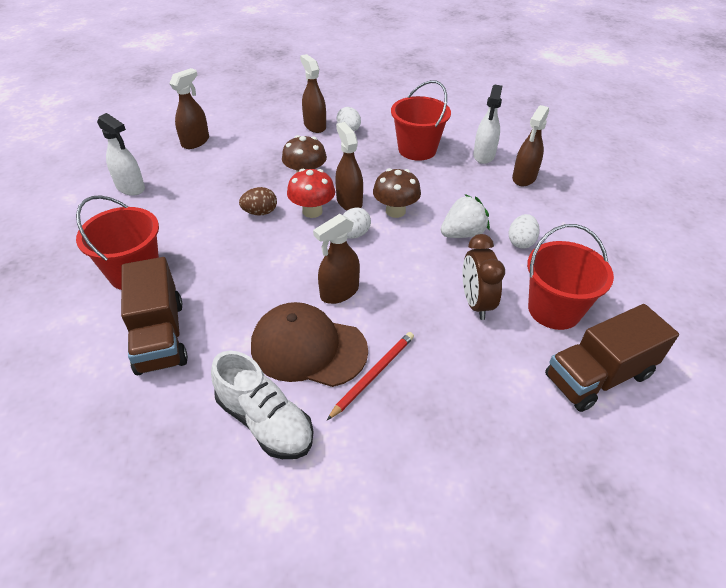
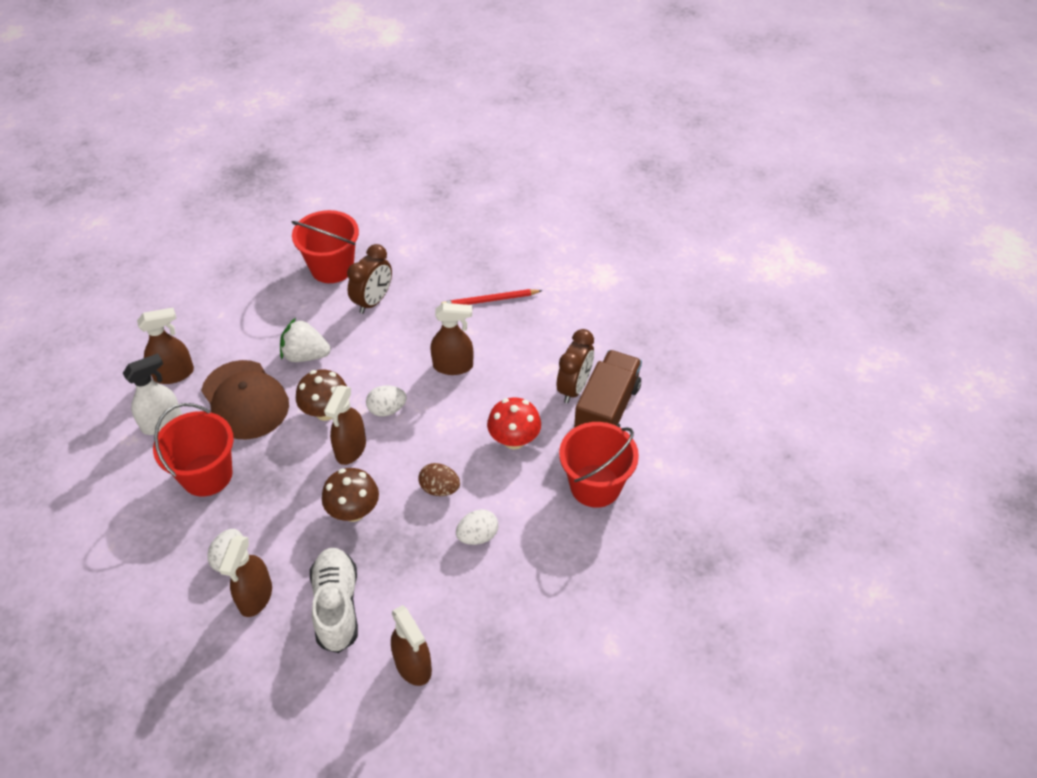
camera: 140 degrees left, 5 degrees up
white spray bottle [97,113,145,196] -> none
brown spray bottle [169,68,209,149] -> brown spray bottle turned 105 degrees counterclockwise [391,605,432,686]
white shoe [211,351,314,459] -> white shoe moved to [310,548,358,653]
brown cap [251,302,368,387] -> brown cap moved to [201,360,289,440]
red mushroom [287,169,335,218] -> red mushroom moved to [487,397,541,450]
white egg [509,214,539,249] -> white egg moved to [456,509,498,545]
brown truck [545,304,679,412] -> none
none -> brown clock [557,329,594,403]

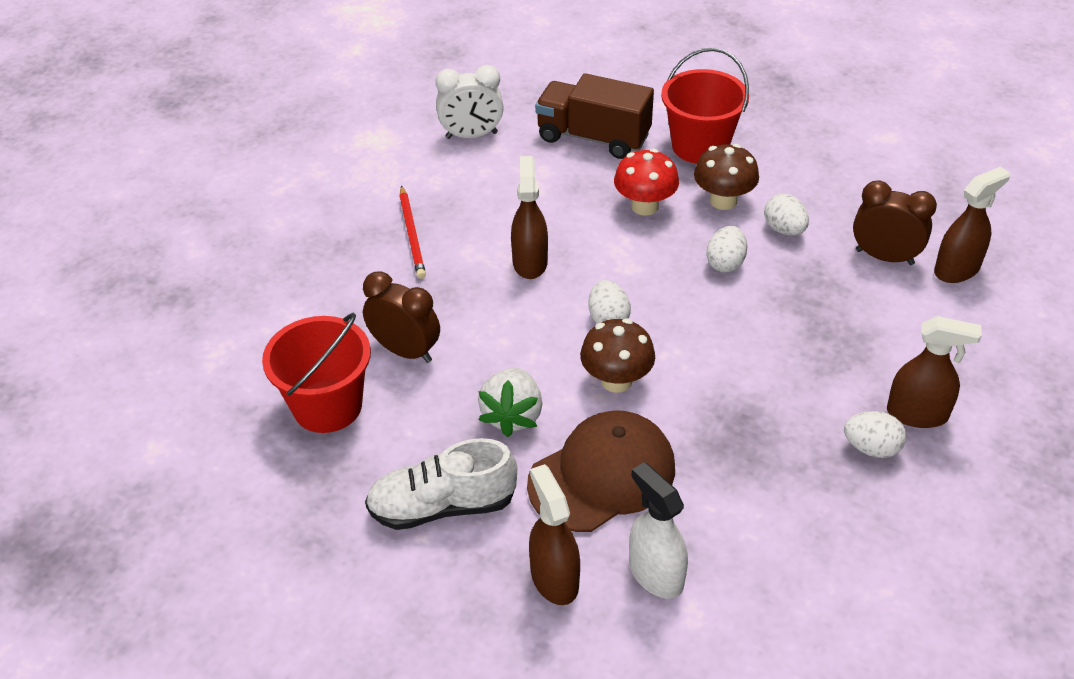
camera: 90 degrees left, 5 degrees down
red bucket [153,403,234,497] -> none
white shoe [310,548,358,653] -> white shoe moved to [365,438,517,530]
brown mushroom [322,468,379,522] -> brown mushroom moved to [694,144,759,210]
brown spray bottle [324,385,366,465] -> none
brown egg [419,463,460,496] -> white egg [706,226,747,272]
brown clock [557,329,594,403] -> brown clock moved to [853,180,937,265]
none -> white clock [435,65,504,139]

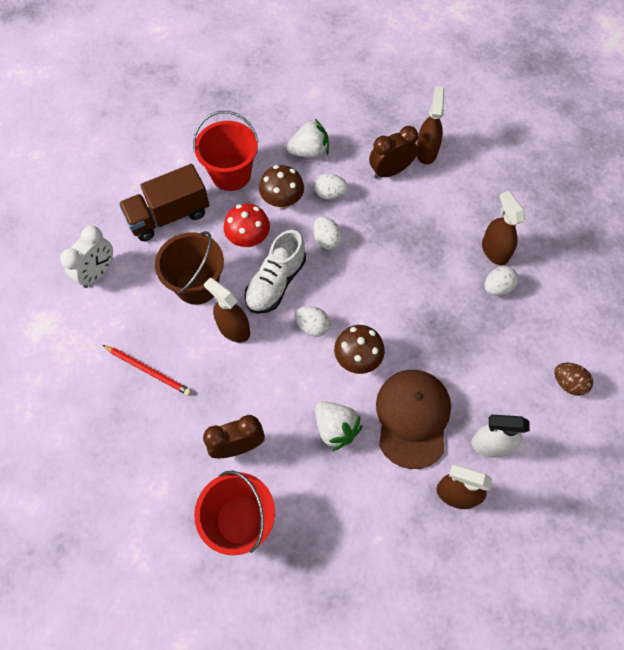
camera: 50 degrees left, 20 degrees up
white shoe [365,438,517,530] -> white shoe moved to [245,230,306,314]
brown spray bottle [887,316,982,428] -> brown spray bottle turned 75 degrees counterclockwise [482,191,525,265]
none -> brown bucket [155,231,224,305]
none -> white strawberry [287,119,329,158]
none -> brown egg [554,363,593,396]

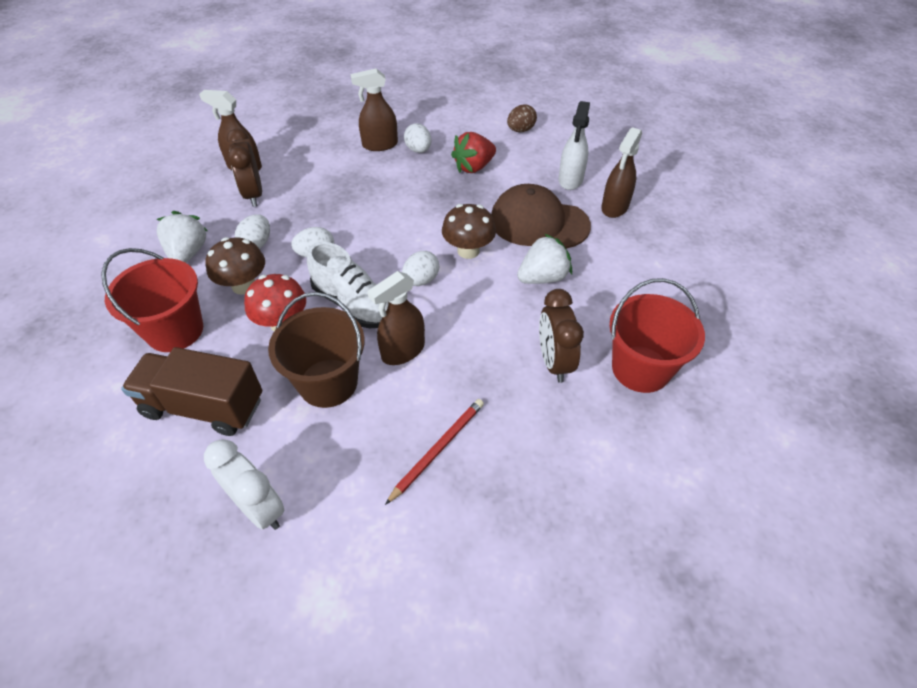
camera: 80 degrees left, 15 degrees down
brown truck [119,164,210,241] -> brown truck turned 120 degrees clockwise [121,347,262,436]
none -> red strawberry [451,132,496,173]

